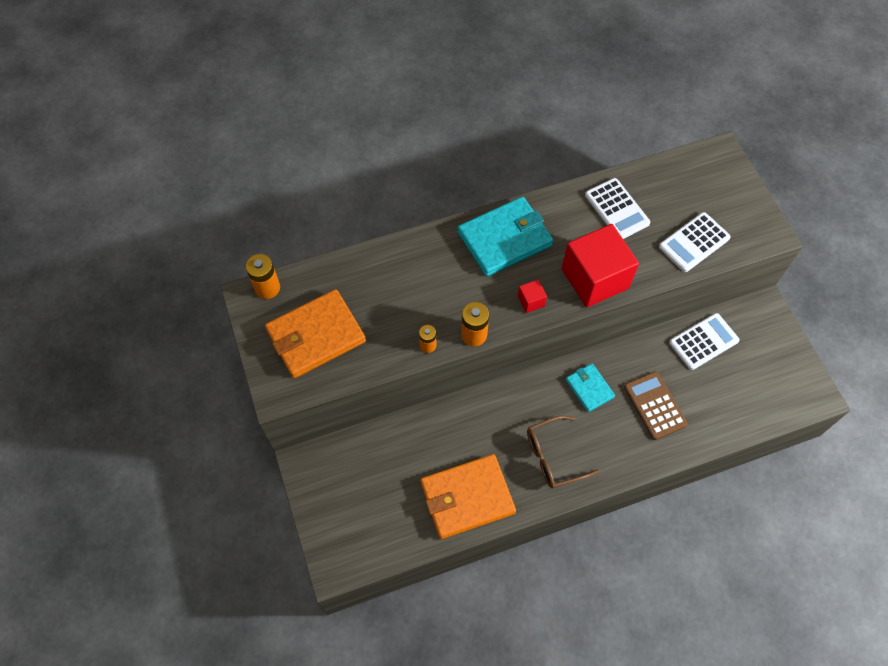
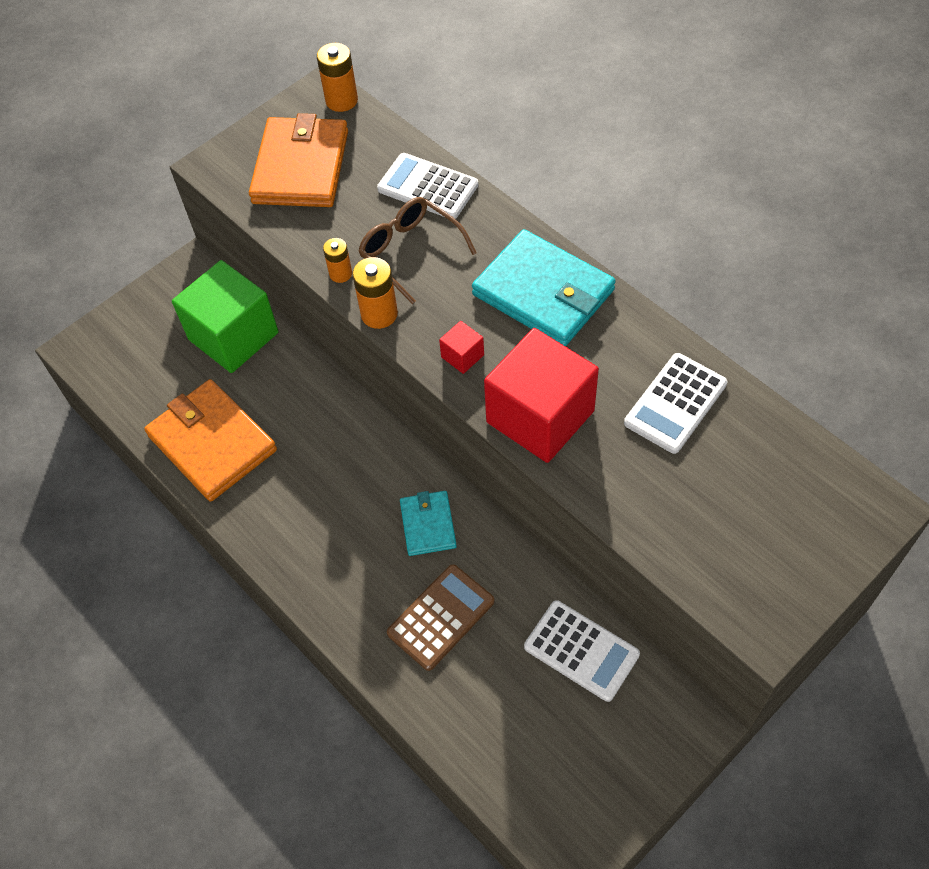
camera: 70 degrees right, 5 degrees down
orange wallet [265,289,366,378] -> orange wallet turned 60 degrees clockwise [249,113,348,207]
brown glasses [527,416,600,488] -> brown glasses moved to [358,197,477,304]
turquoise wallet [566,363,615,412] -> turquoise wallet turned 45 degrees counterclockwise [400,491,457,556]
white calculator [659,212,731,272] -> white calculator moved to [377,153,478,219]
none -> green cube [172,260,279,373]

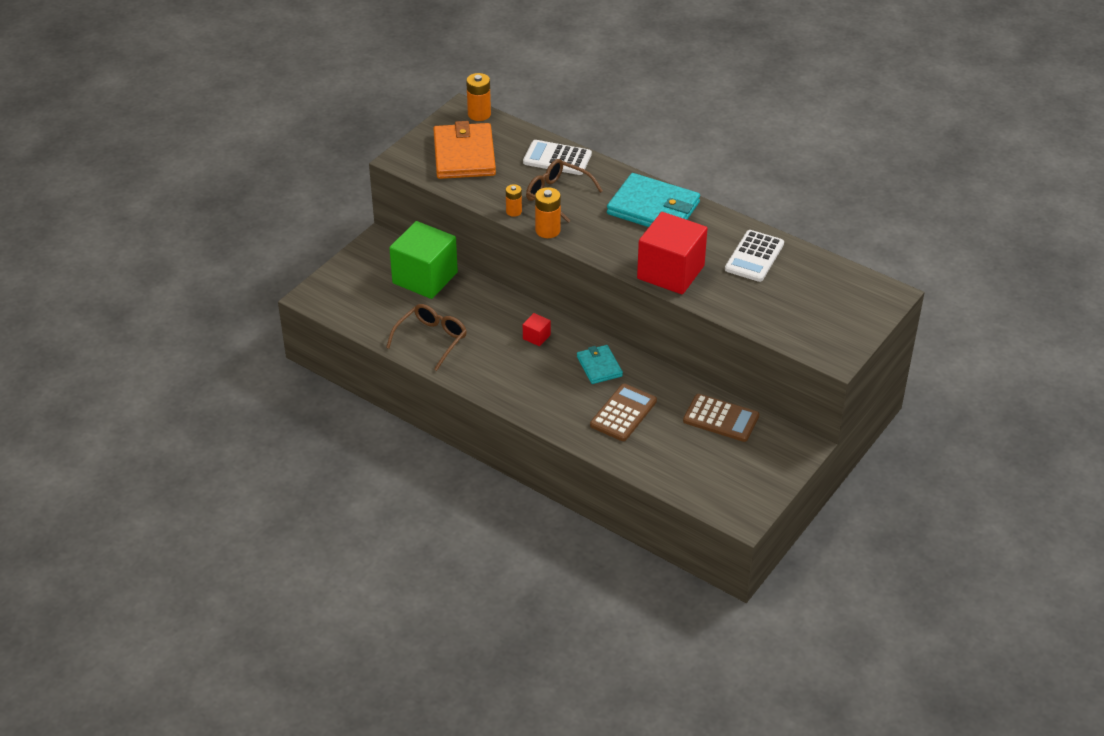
camera: 15 degrees left, 15 degrees down
orange wallet [144,379,277,502] -> brown glasses [386,304,467,371]
red cube [439,321,484,374] -> red cube moved to [523,313,551,346]
white calculator [524,600,640,702] -> brown calculator [683,394,759,442]

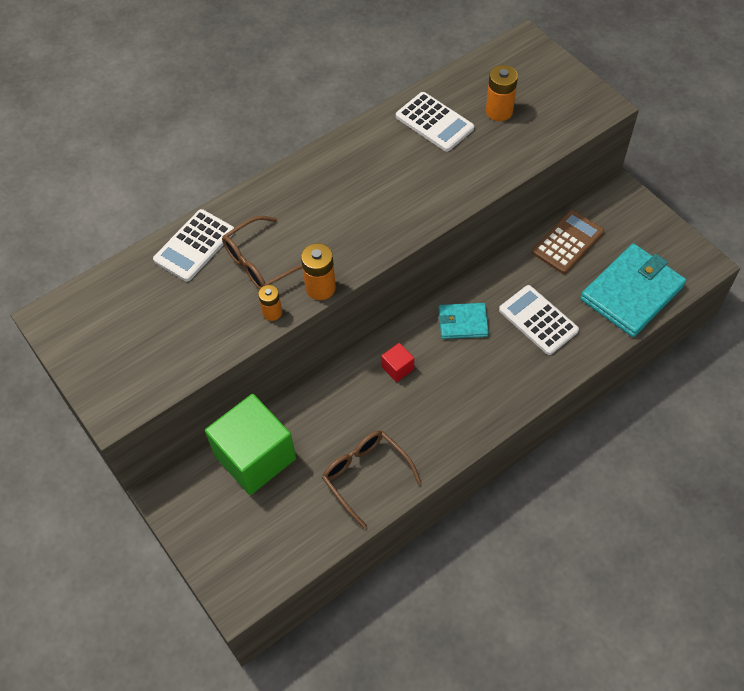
camera: 70 degrees left, 15 degrees up
orange wallet [433,121,496,179] -> none
orange battery [466,73,491,121] -> orange battery moved to [486,65,518,121]
brown calculator [590,384,657,441] -> white calculator [499,285,579,355]
turquoise wallet [607,173,700,227] -> turquoise wallet moved to [580,244,686,337]
red cube [637,212,708,294] -> none

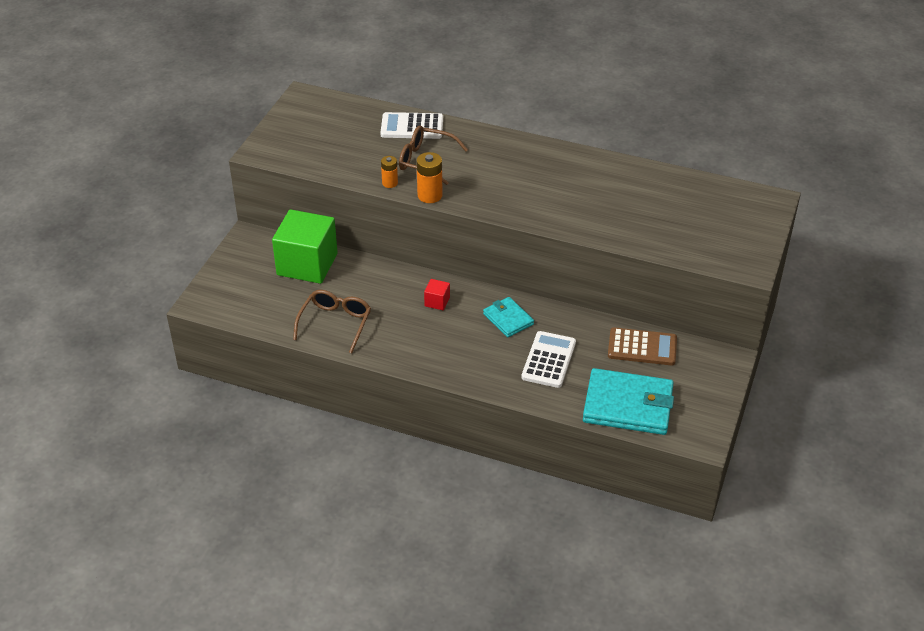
camera: 55 degrees right, 15 degrees down
white calculator [396,92,474,152] -> none
orange battery [486,65,518,121] -> none

